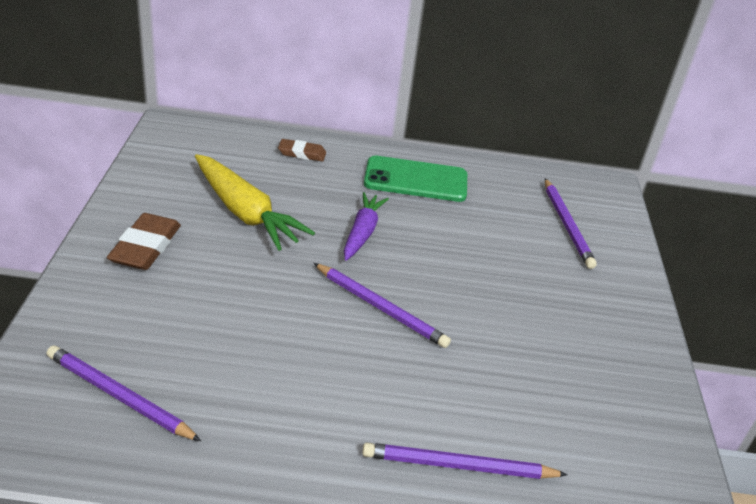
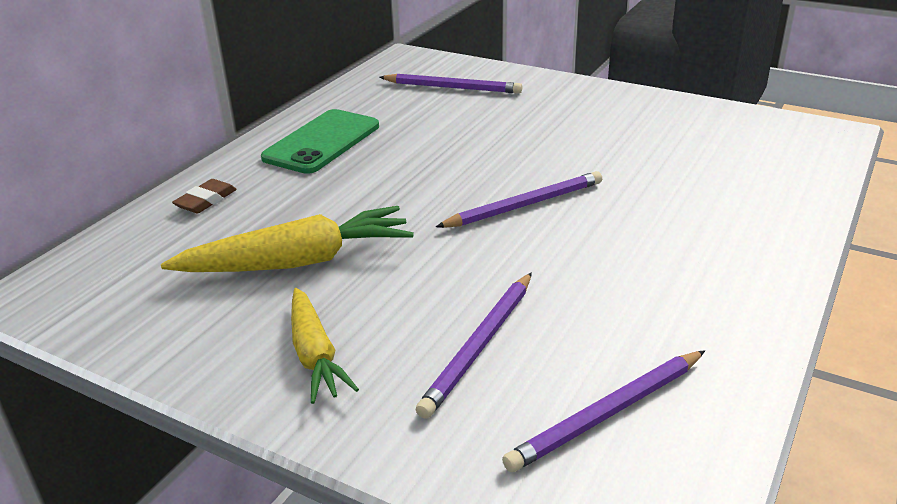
camera: 60 degrees left, 5 degrees down
brown eraser [107,213,181,270] -> yellow carrot [291,288,359,404]
purple carrot [344,192,389,261] -> none
purple pencil [362,442,568,479] -> purple pencil moved to [416,273,532,419]

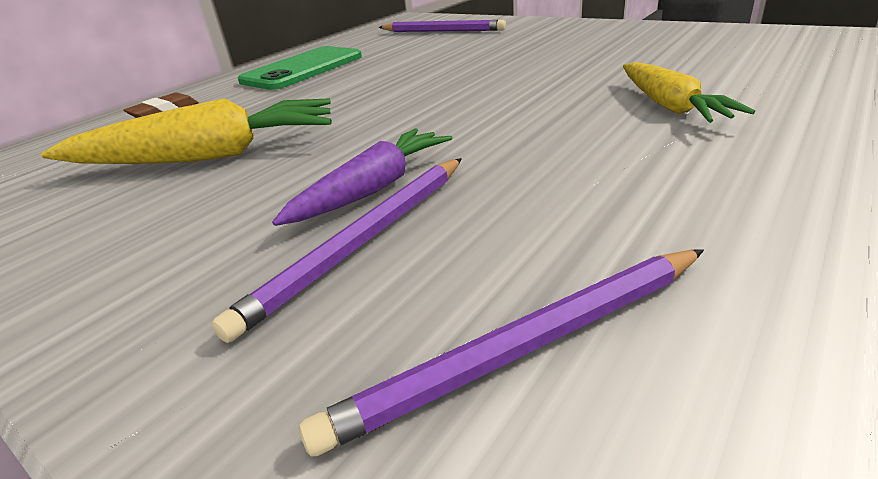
camera: 10 degrees right, 0 degrees up
yellow carrot [291,288,359,404] -> yellow carrot moved to [623,62,755,123]
purple pencil [436,171,602,228] -> none
none -> purple carrot [272,128,453,226]

